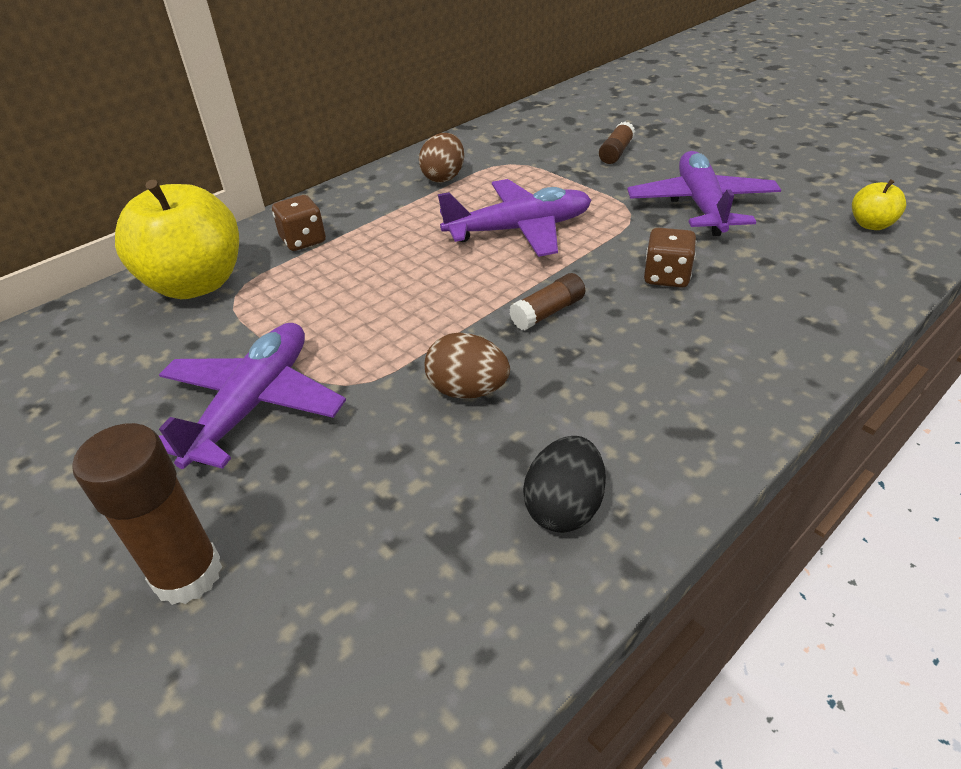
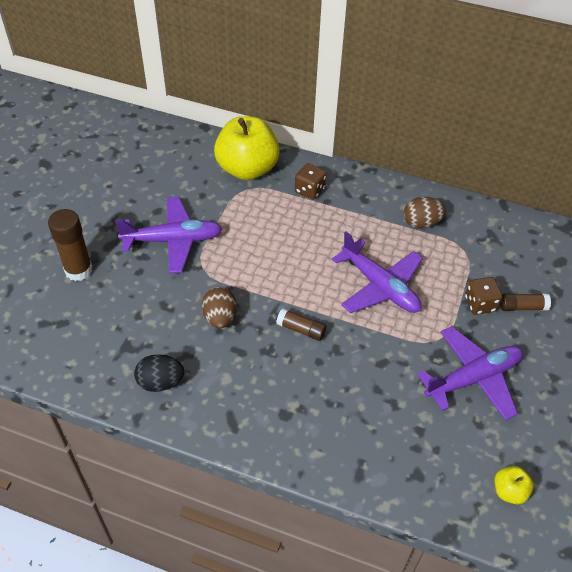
camera: 60 degrees right, 10 degrees up
brown dice [644,228,696,288] -> brown dice moved to [465,277,502,315]

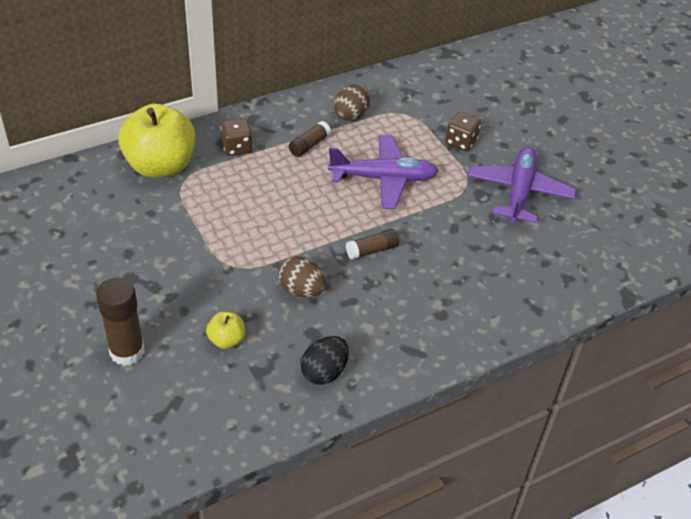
camera: 50 degrees left, 5 degrees down
purple plane [115,197,222,273] -> none
yellow apple [495,466,534,505] -> yellow apple moved to [206,312,245,349]
brown glue stick [500,293,551,311] -> brown glue stick moved to [289,121,331,157]

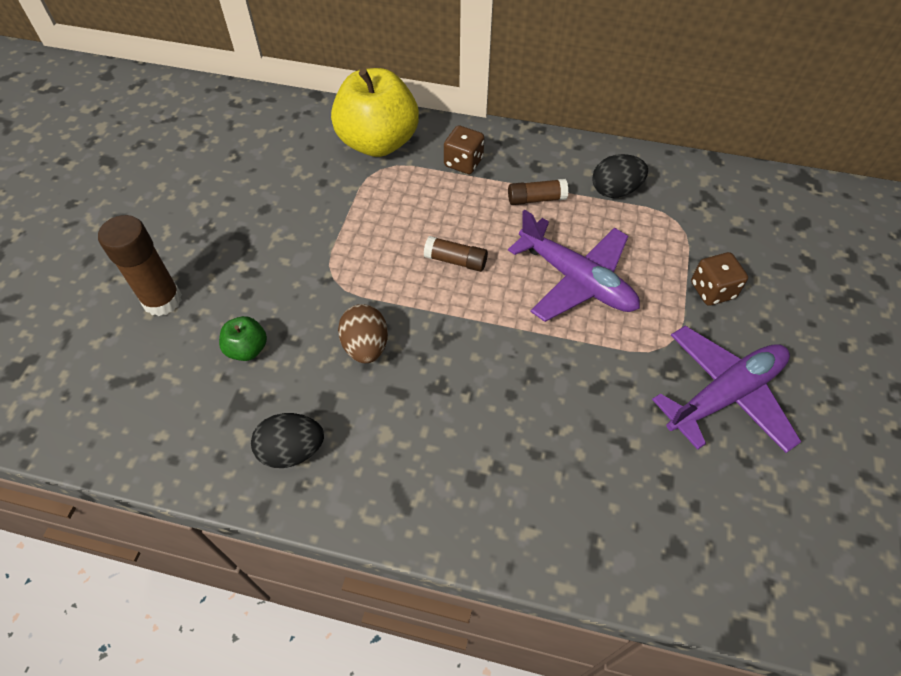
camera: 45 degrees right, 10 degrees up
yellow apple [206,312,245,349] -> green apple [219,316,267,361]
brown egg [334,84,370,121] -> black egg [592,154,648,198]
brown glue stick [346,229,399,260] -> brown glue stick moved to [424,236,488,272]

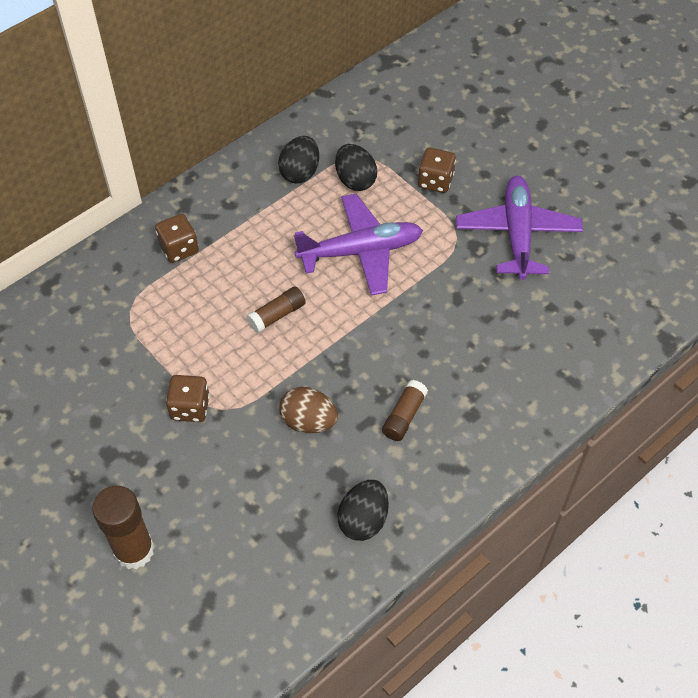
camera: 55 degrees left, 0 degrees up
green apple [219,316,267,361] -> none
yellow apple [331,68,419,157] -> none
brown glue stick [508,179,568,205] -> brown glue stick moved to [382,380,428,441]
none -> brown dice [166,375,210,422]
none -> black egg [335,144,377,191]

